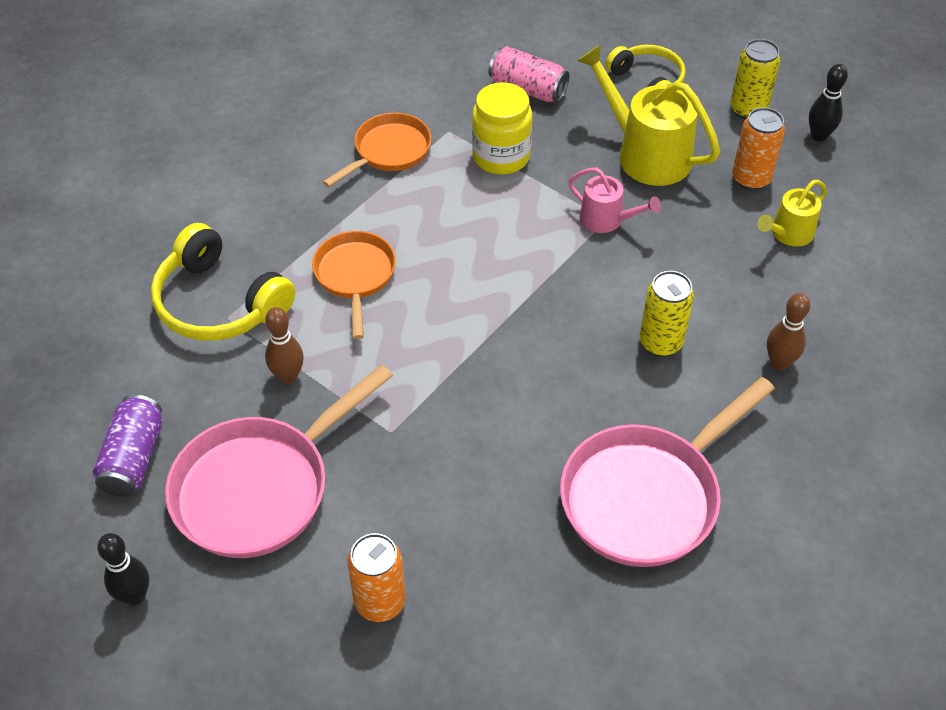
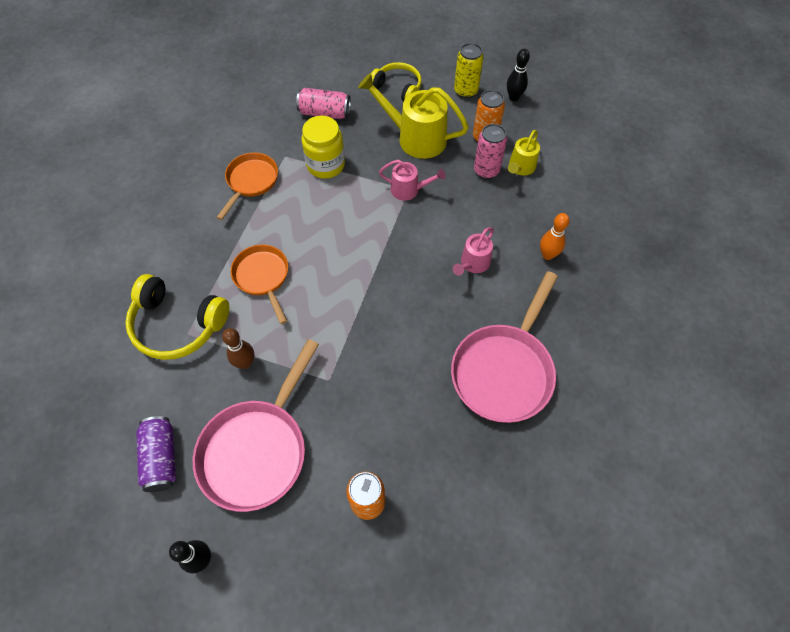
camera: 20 degrees left, 10 degrees up
yellow can [640,271,694,357] -> pink watering can [453,227,494,276]
brown bowling pin [767,293,810,370] -> orange bowling pin [540,213,570,260]
none -> pink can [474,124,507,179]

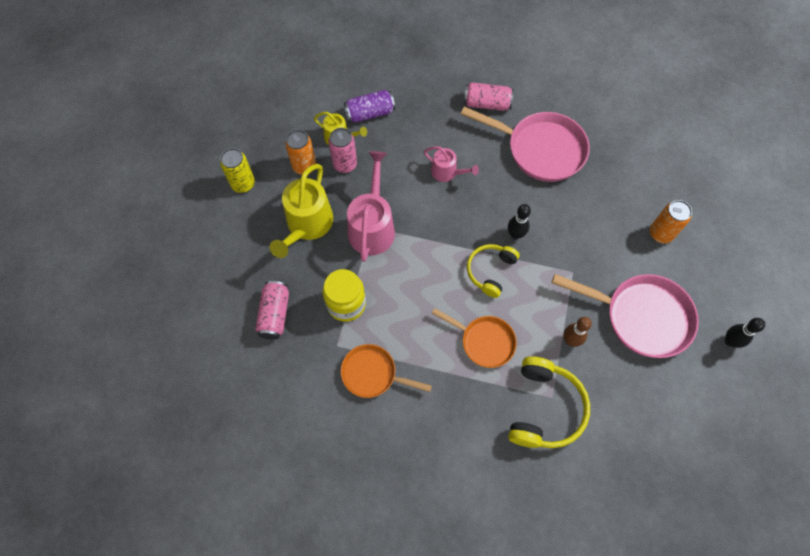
camera: 95 degrees left, 5 degrees up
purple can [136,416,176,492] -> purple can moved to [344,90,395,123]
orange pan [231,245,288,324] -> orange pan turned 120 degrees counterclockwise [432,308,517,368]
yellow headphones [371,62,422,102] -> yellow headphones moved to [467,244,520,298]
pink watering can [379,160,446,201] -> pink watering can [347,151,395,262], size x1.79
black bowling pin [507,49,530,101] -> black bowling pin moved to [508,204,531,239]
orange bowling pin [540,213,570,260] -> none
none -> pink can [464,82,514,111]

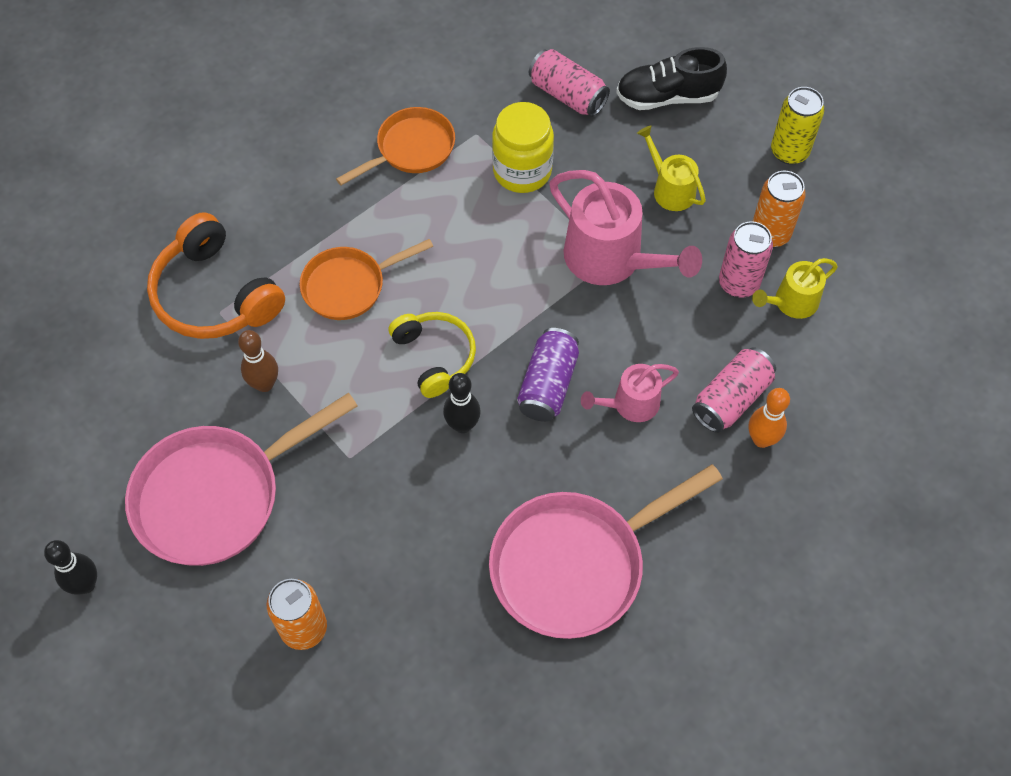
camera: 125 degrees right, 5 degrees down
yellow watering can [270,164,333,258] -> yellow watering can [637,126,706,211], size x0.56
purple can [344,90,395,123] -> purple can moved to [517,328,579,422]
pink can [464,82,514,111] -> pink can moved to [692,347,776,433]
yellow headphones [508,356,590,448] -> orange headphones [147,212,285,339]
none -> black shoe [616,47,727,110]
none -> orange bowling pin [748,388,790,448]

